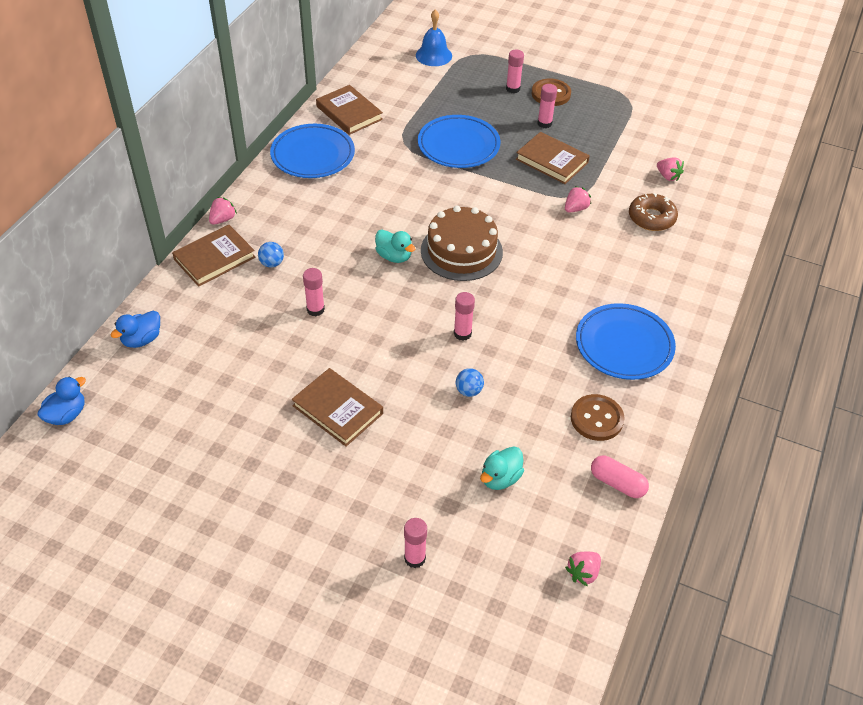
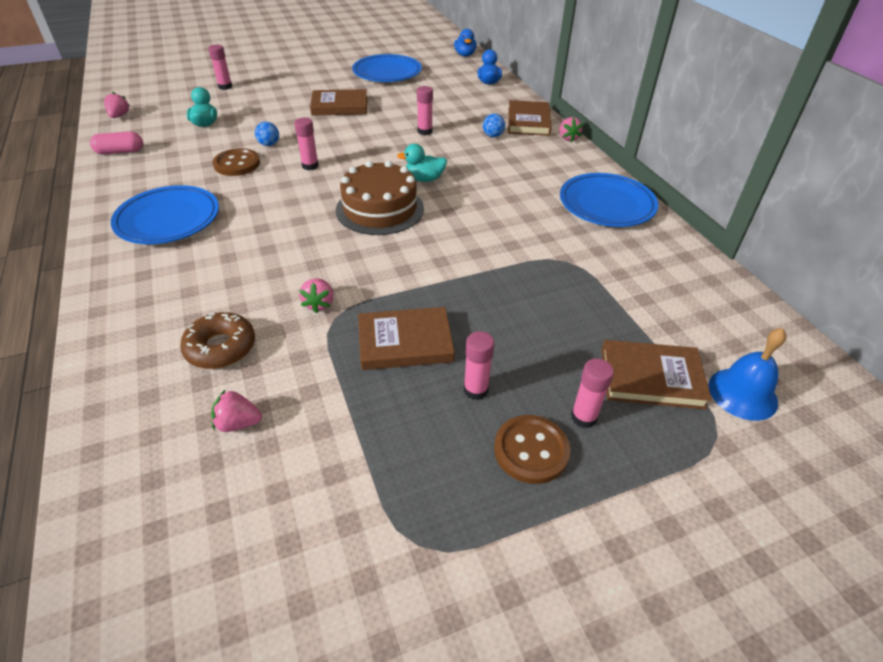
camera: 135 degrees right, 5 degrees down
brown book [316,85,383,135] -> brown book moved to [601,340,712,410]
blue plate [418,115,501,168] -> blue plate moved to [352,54,422,82]
brown button [571,394,624,441] -> brown button moved to [213,148,260,176]

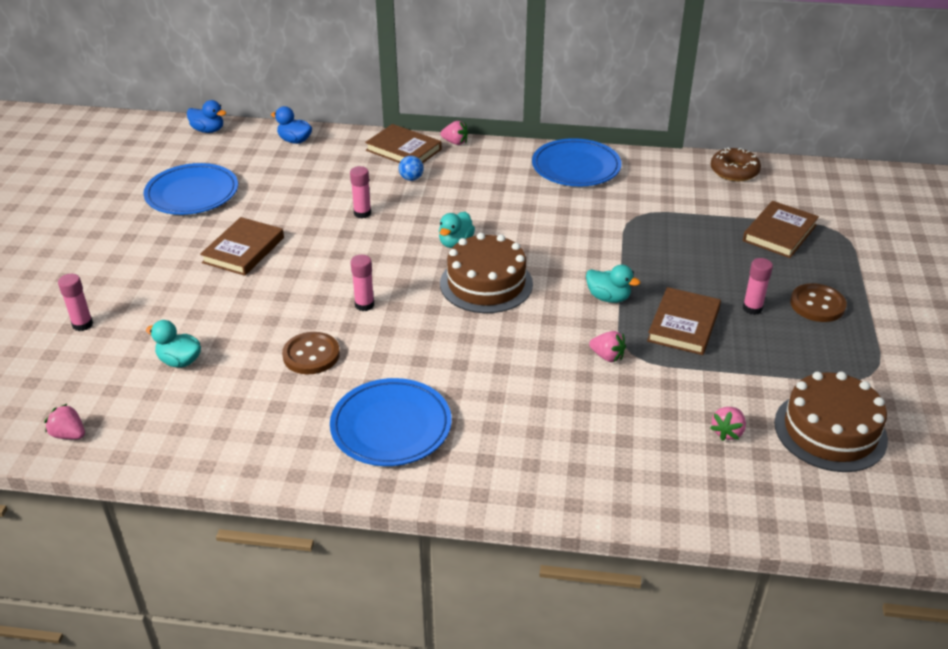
camera: 60 degrees left, 5 degrees down
pink capsule [90,132,143,155] -> none
brown donut [180,312,255,369] -> brown donut moved to [711,148,761,181]
blue ball [255,122,279,146] -> none
pink glue stick [571,358,614,428] -> none
blue bell [708,328,786,421] -> none
none -> turquoise duck [586,265,640,303]
none -> brown cake [774,372,888,472]

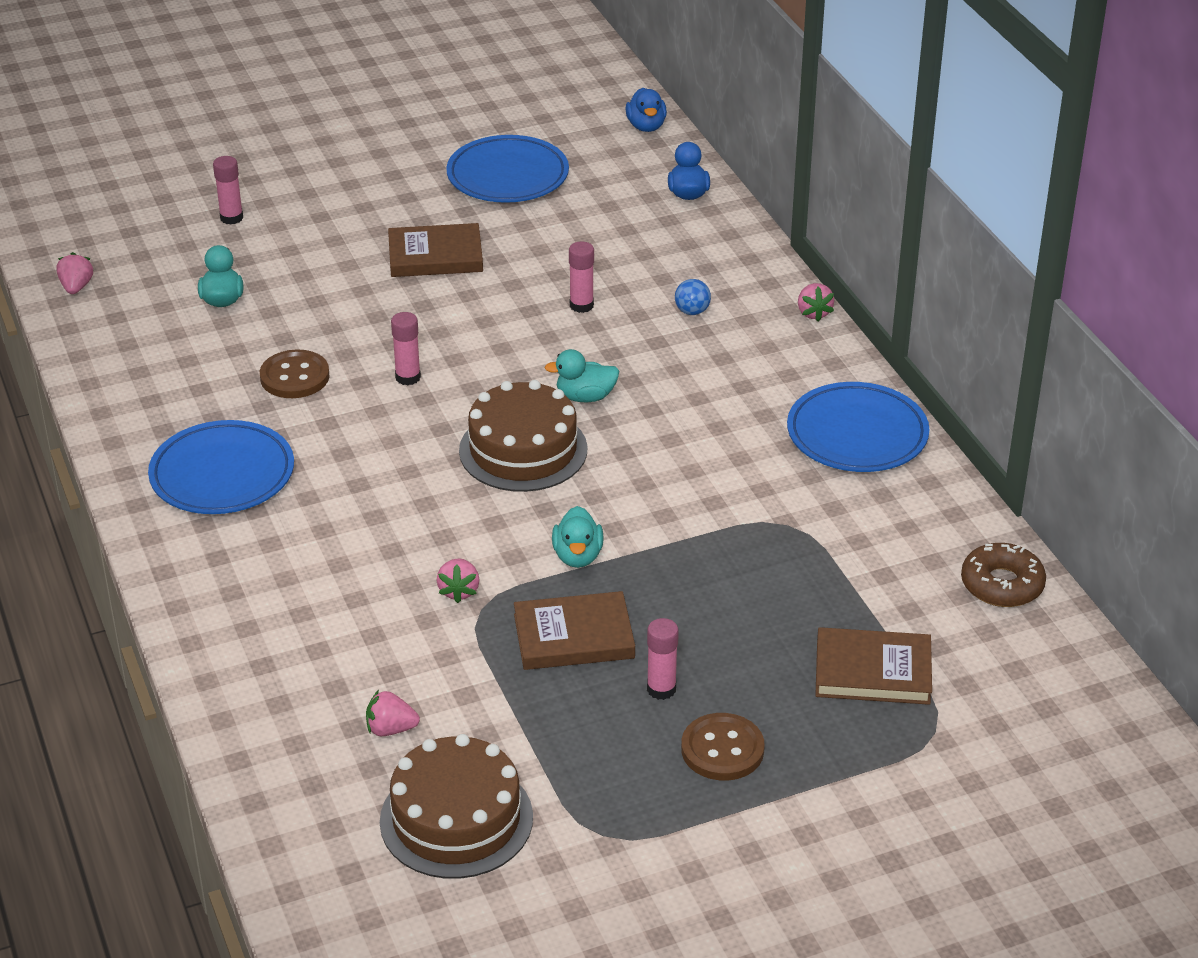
camera: 60 degrees right, 0 degrees up
brown book [365,124,442,163] -> none

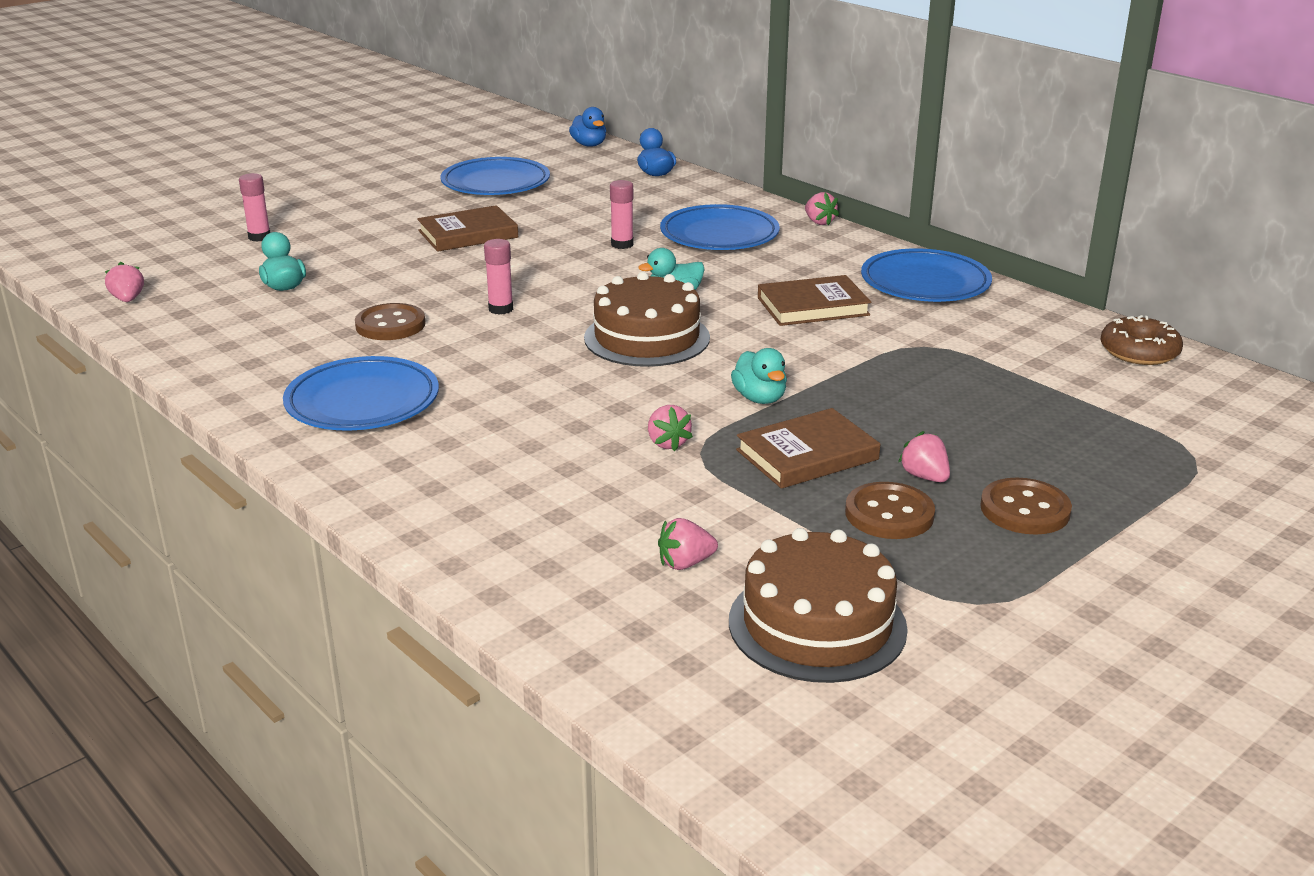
camera: 20 degrees left, 10 degrees down
pink glue stick [647,618,679,700] -> pink strawberry [898,431,950,482]
blue ball [675,279,711,315] -> blue plate [660,204,780,250]
brown book [815,627,932,705] -> brown book moved to [758,275,871,326]
none -> brown button [845,482,935,539]

